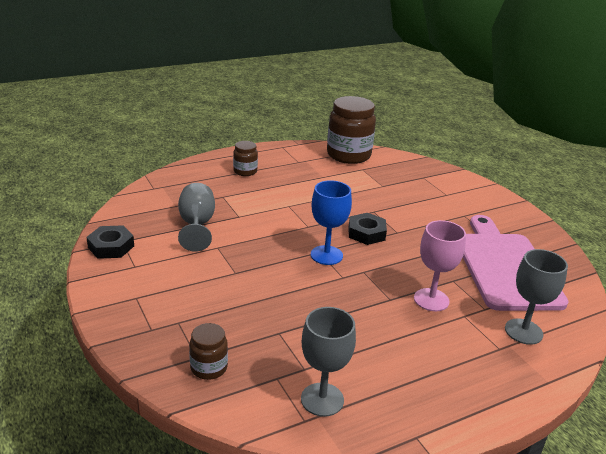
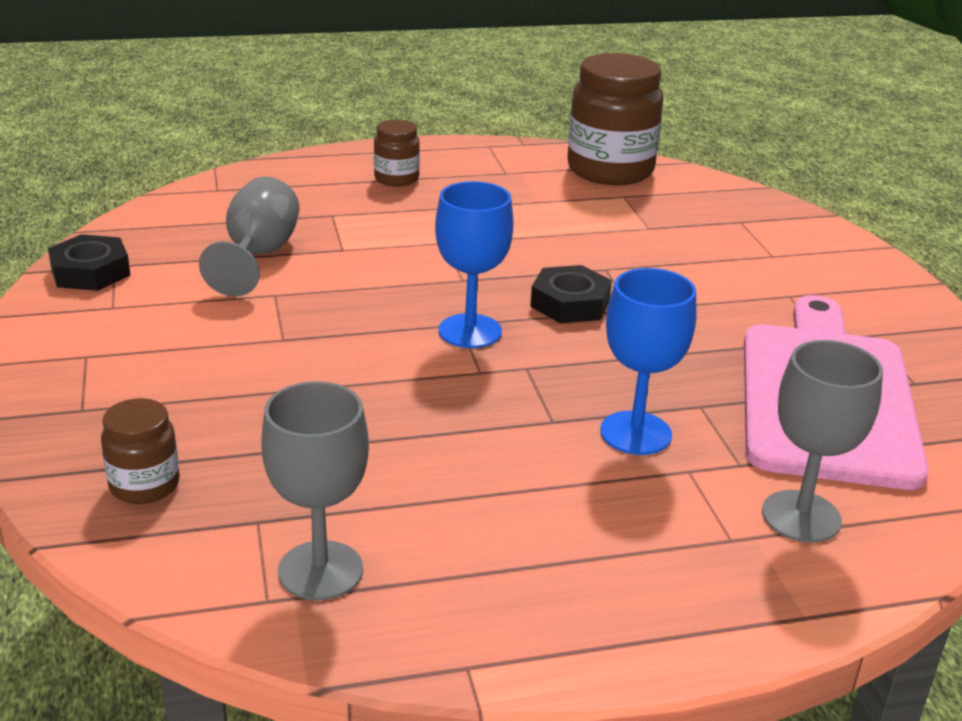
camera: 15 degrees right, 0 degrees up
pink goblet [414,220,466,311] -> blue goblet [600,268,697,455]

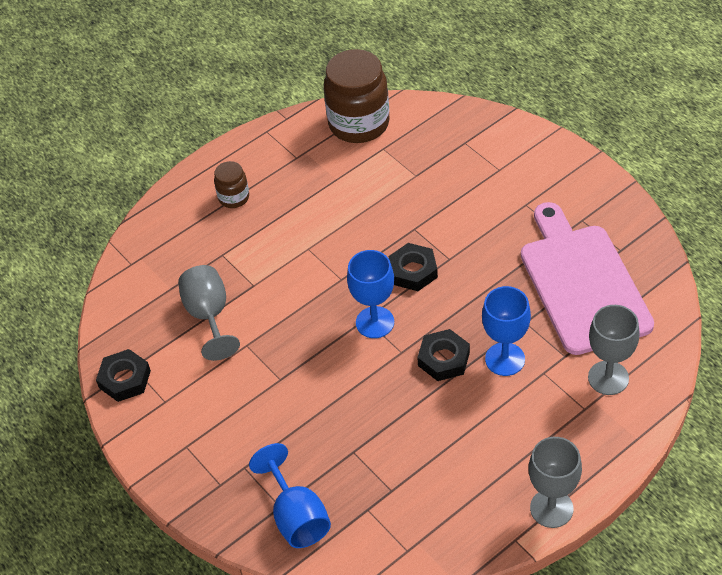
camera: 20 degrees left, 20 degrees up
brown jar [101,398,180,504] -> blue goblet [249,443,331,548]
grey goblet [261,381,369,601] -> grey goblet moved to [529,437,582,528]
none -> black nut [417,329,470,381]

